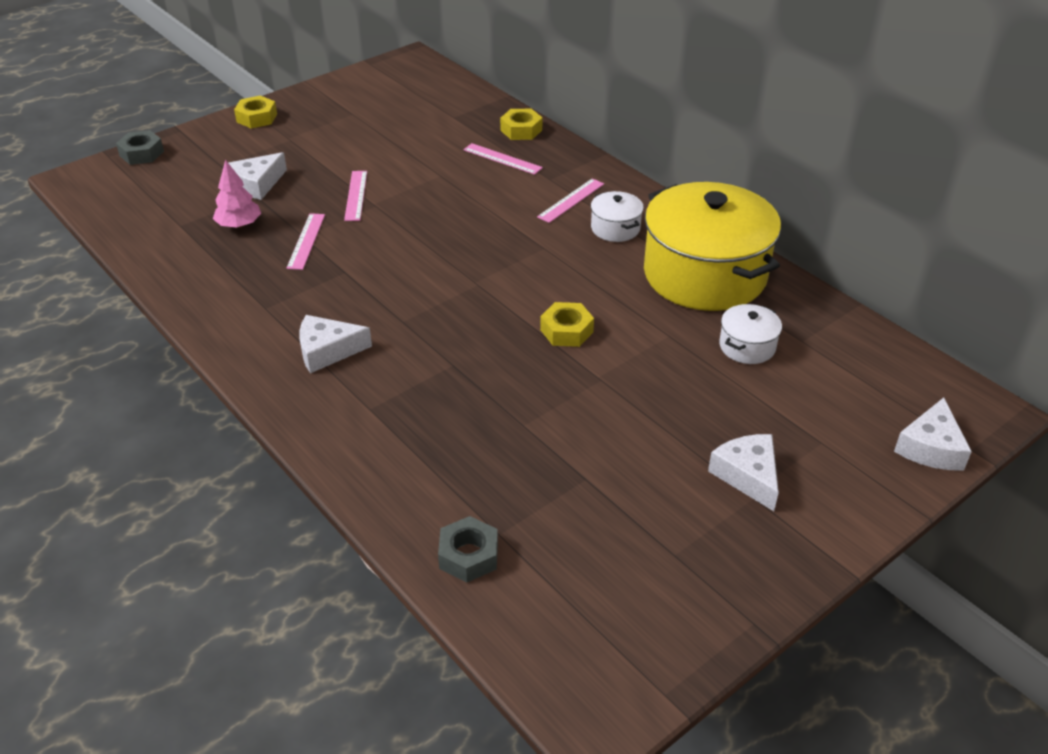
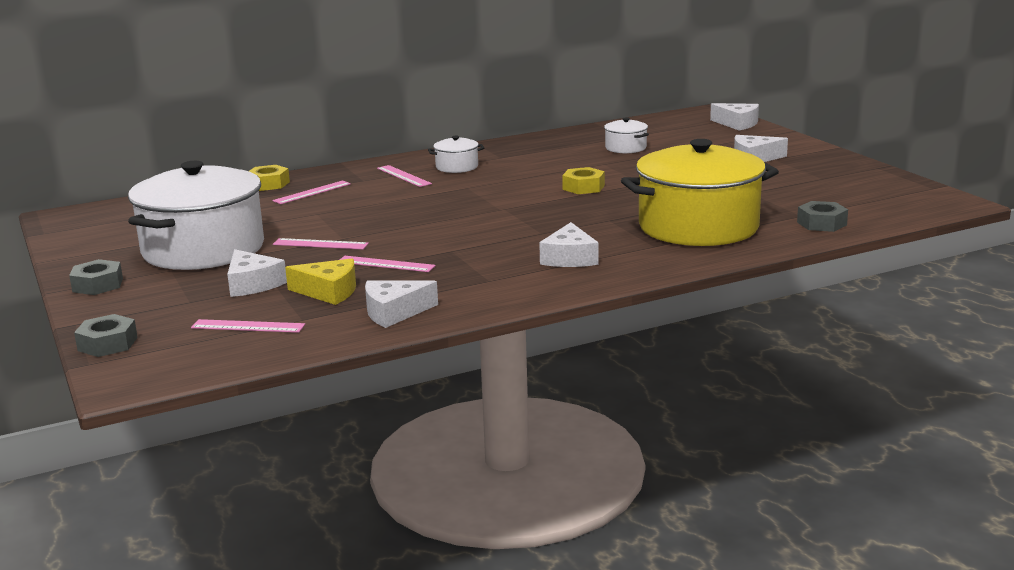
camera: 75 degrees left, 20 degrees down
pink tree [213,160,261,228] -> yellow cheese [285,258,356,305]
yellow nut [234,95,277,129] -> grey nut [69,259,123,295]
yellow pot [644,182,781,311] -> yellow pot moved to [621,139,779,246]
none -> white pot [128,161,264,270]
none -> pink ruler [191,319,305,333]
none -> white cheese [365,280,438,328]

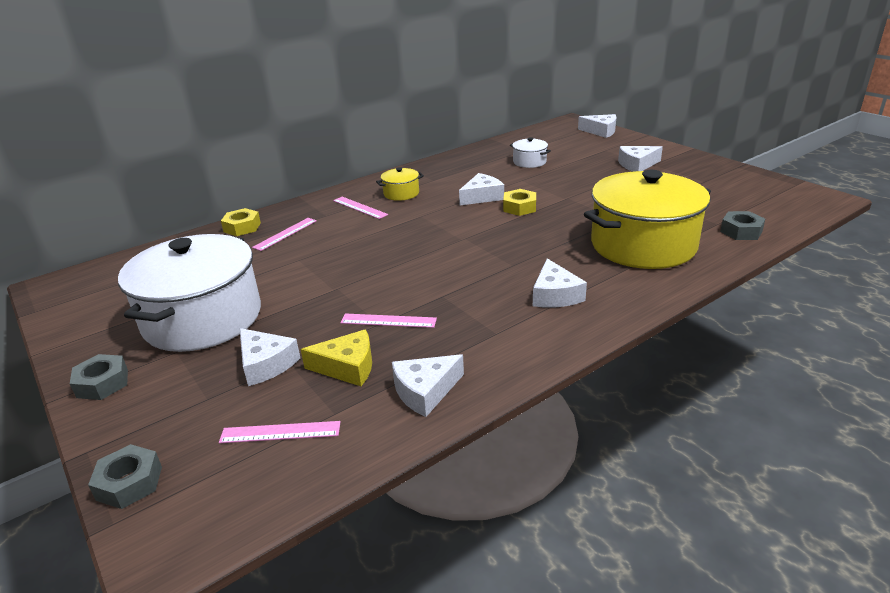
camera: 10 degrees left, 10 degrees up
pink ruler [273,238,369,249] -> none
white pot [428,136,484,173] -> yellow pot [376,167,424,201]
none -> white cheese [459,173,504,205]

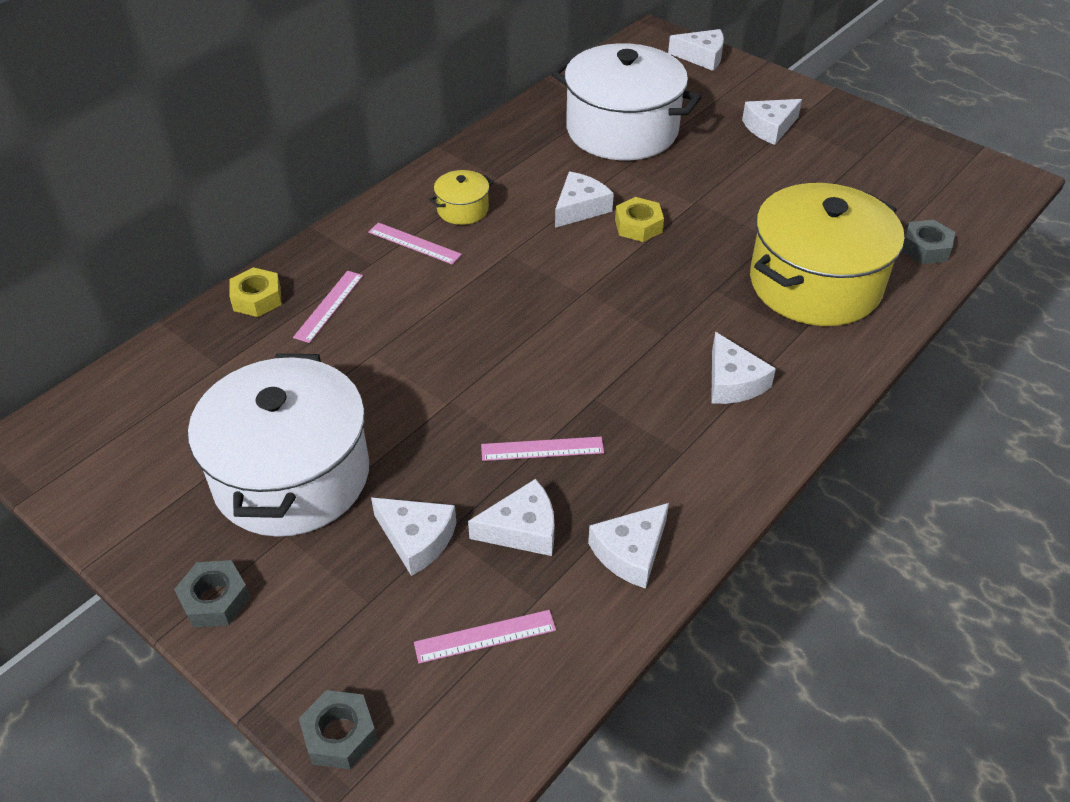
camera: 15 degrees left, 15 degrees up
yellow cheese [301,329,372,386] -> white cheese [468,479,554,556]
white pot [510,137,551,168] -> white pot [551,43,701,160], size x2.36

